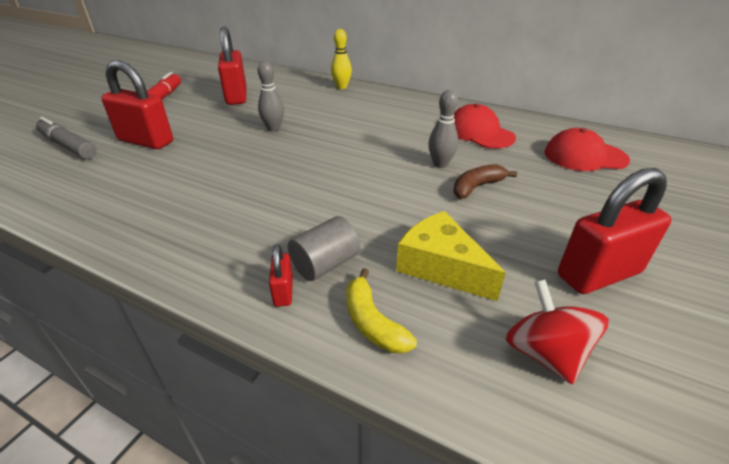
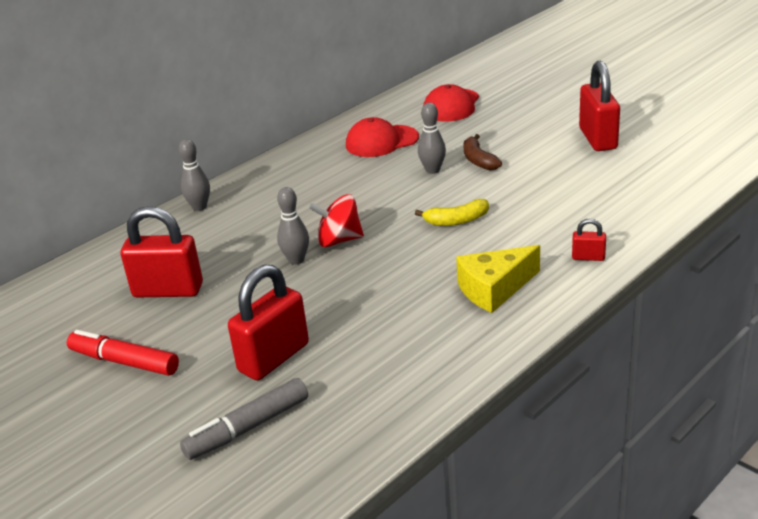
camera: 70 degrees left, 5 degrees down
grey cylinder [288,216,360,281] -> none
yellow bowling pin [331,29,352,89] -> grey bowling pin [179,139,210,211]
yellow banana [347,268,417,353] -> yellow banana moved to [415,199,489,226]
yellow cheese [396,211,506,301] -> yellow cheese moved to [456,245,540,313]
red spinning top [506,280,609,384] -> red spinning top moved to [309,194,364,247]

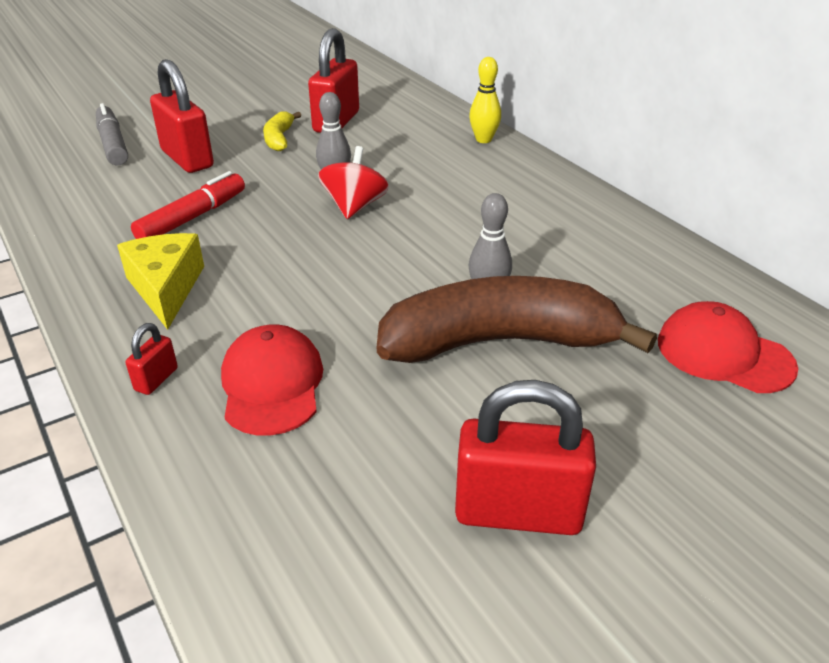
camera: 100 degrees right, 5 degrees up
red marker [67,330,179,376] -> red marker moved to [131,171,245,239]
grey bowling pin [179,139,210,211] -> yellow bowling pin [469,57,501,143]
red cap [346,117,419,157] -> red cap moved to [221,325,323,436]
yellow banana [415,199,489,226] -> yellow banana moved to [263,111,301,151]
brown banana [463,134,502,170] -> brown banana [377,276,657,363], size x2.31

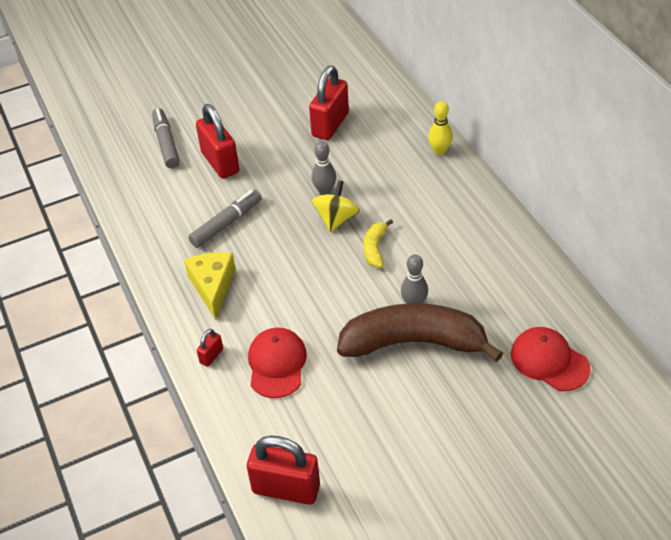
camera: 10 degrees right, 10 degrees up
red marker [131,171,245,239] -> grey marker [188,190,262,248]
yellow banana [263,111,301,151] -> yellow banana moved to [364,219,393,268]
red spinning top [318,146,389,219] -> yellow spinning top [312,180,360,232]
red padlock [455,380,596,535] -> red padlock moved to [247,436,320,505]

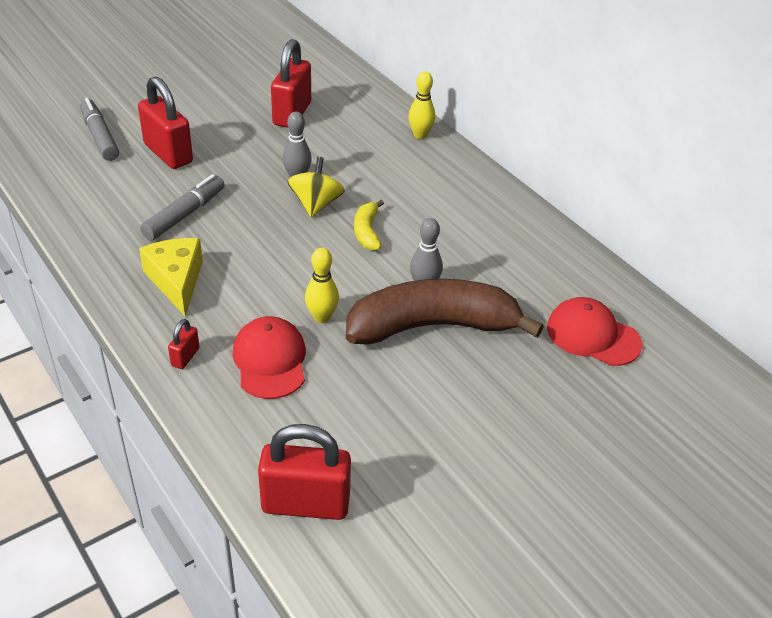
camera: 15 degrees left, 5 degrees down
none -> yellow bowling pin [305,248,339,323]

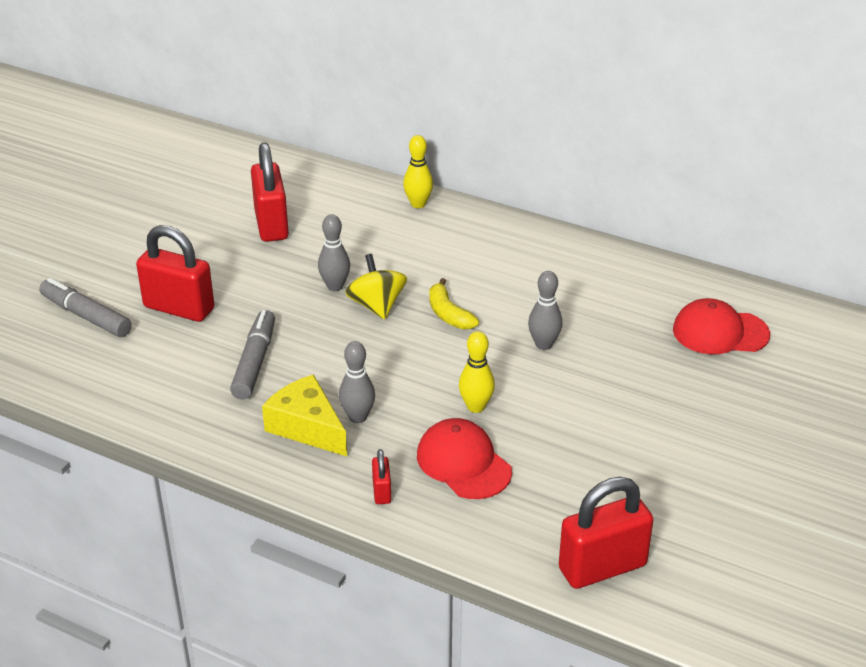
camera: 25 degrees left, 5 degrees down
brown banana [346,279,544,345] -> none
none -> grey bowling pin [339,341,375,423]

